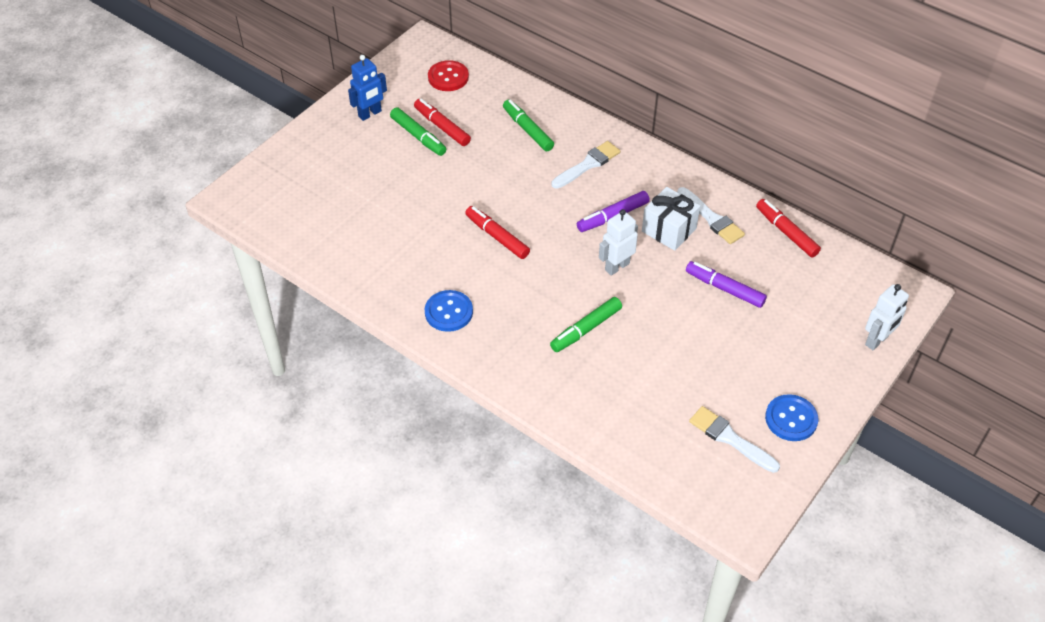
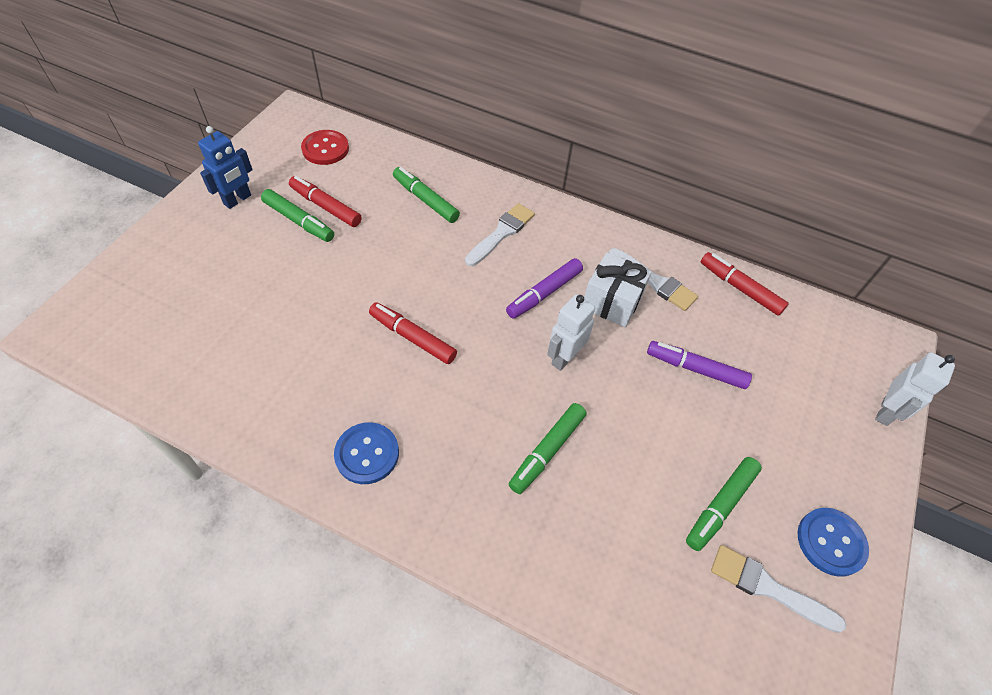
camera: 15 degrees left, 5 degrees up
none -> green marker [686,457,762,551]

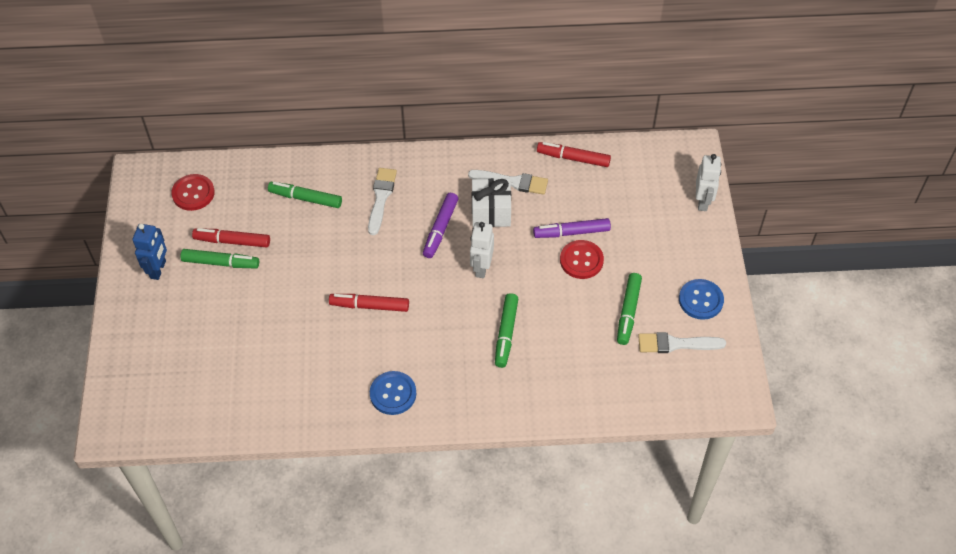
camera: 25 degrees left, 0 degrees up
none -> red button [560,240,604,279]

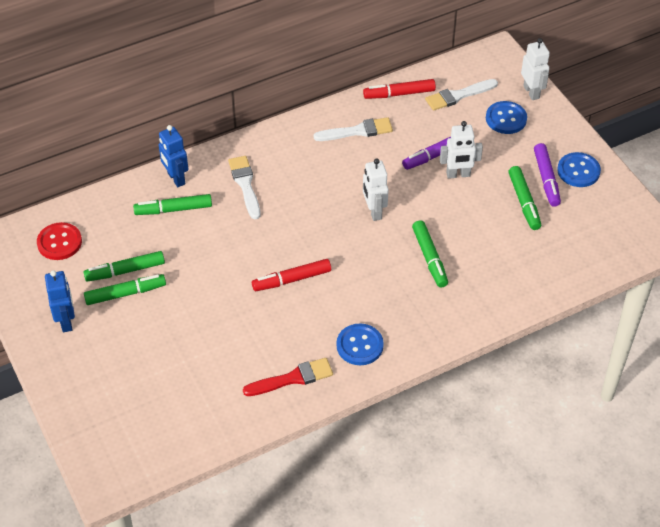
camera: 25 degrees left, 5 degrees down
red marker [192,228,270,248] -> green marker [83,251,165,282]
purple marker [423,193,458,258] -> purple marker moved to [534,143,561,207]
white gift [472,178,511,227] -> none
red button [560,240,604,279] -> white robot [440,121,483,179]
white brush [638,332,726,353] -> white brush moved to [425,79,498,111]
none -> blue robot [159,125,188,187]
none -> red brush [243,358,333,396]
none -> blue button [486,101,527,134]

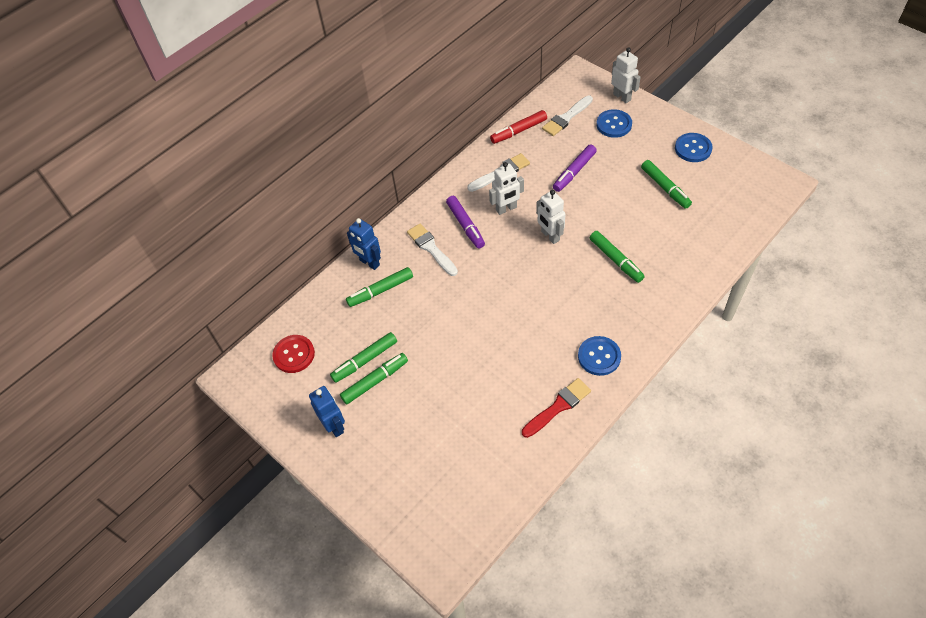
camera: 15 degrees left, 5 degrees up
red marker [252,259,331,291] -> none
white robot [440,121,483,179] -> white robot moved to [489,162,524,215]
purple marker [534,143,561,207] -> purple marker moved to [446,196,485,249]

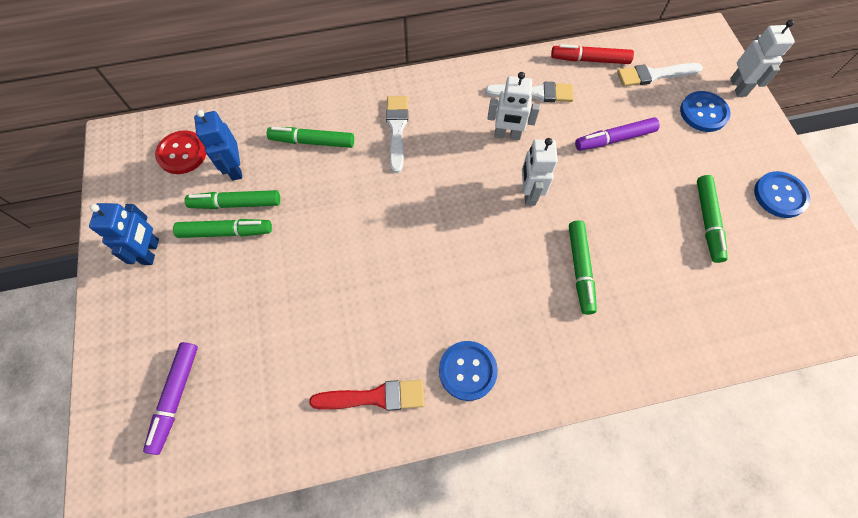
camera: 30 degrees right, 10 degrees up
blue robot [347,218,381,270] -> blue robot moved to [194,110,242,181]
purple marker [446,196,485,249] -> purple marker moved to [143,342,198,455]

